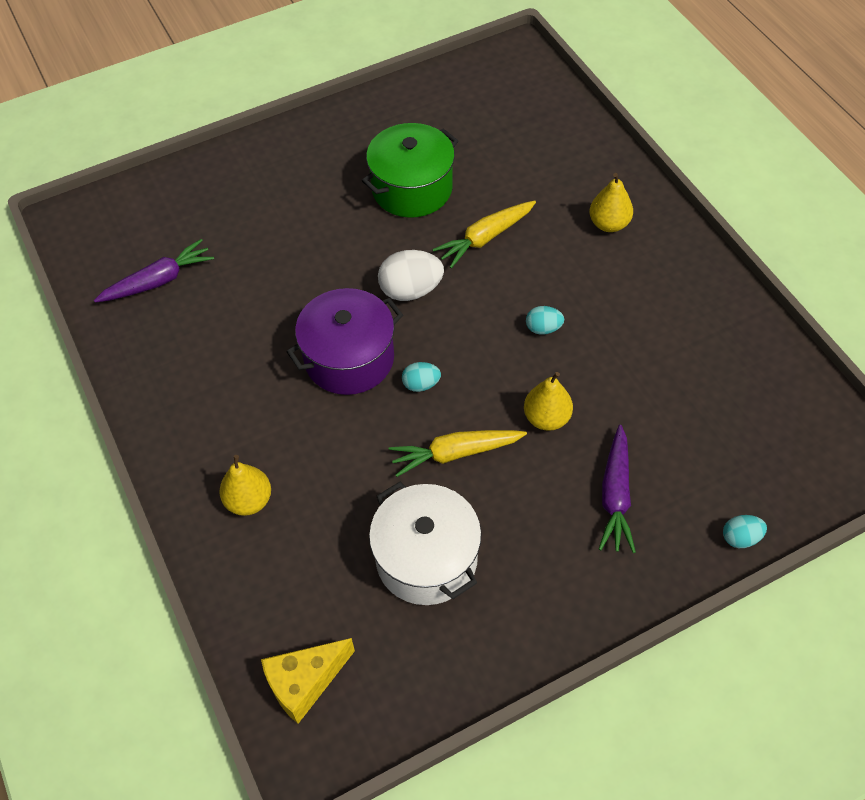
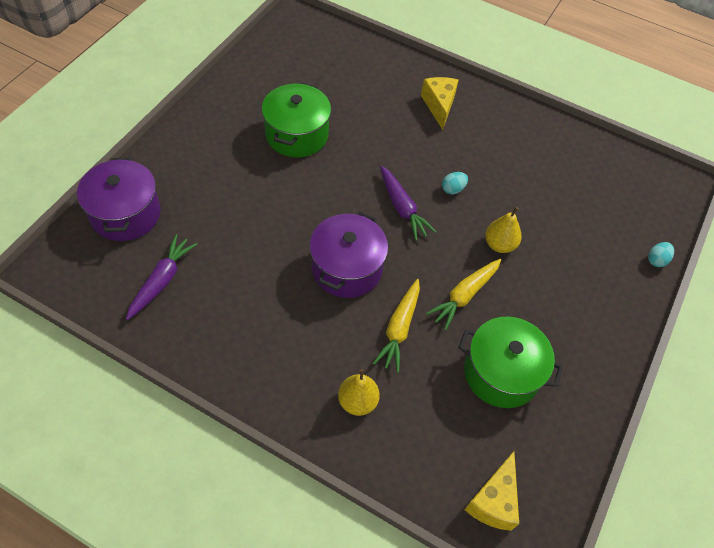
camera: 40 degrees left, 0 degrees up
white pot [369,482,482,605] -> green pot [458,316,563,408]
white egg [378,250,444,301] -> none
turquoise egg [402,362,441,392] -> none
yellow carrot [432,200,536,268] -> yellow carrot moved to [373,279,420,373]
yellow pear [589,173,633,232] -> yellow cheese [421,77,459,130]
purple carrot [599,425,636,553] -> purple carrot moved to [380,166,437,241]
none -> purple pot [77,157,161,241]

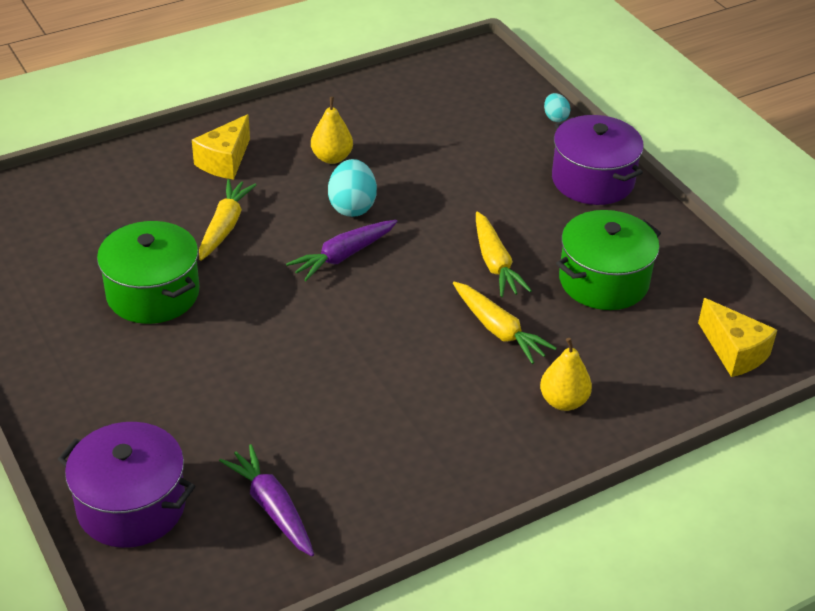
camera: 55 degrees left, 15 degrees down
purple pot [310,212,388,298] -> purple pot moved to [552,115,644,205]
purple carrot [380,166,437,241] -> purple carrot turned 135 degrees clockwise [286,220,397,281]
yellow cheese [421,77,459,130] -> yellow cheese turned 90 degrees counterclockwise [192,114,250,179]
turquoise egg [442,172,468,194] -> turquoise egg [328,159,377,217], size x1.78
yellow pear [485,207,522,253] -> yellow pear moved to [311,97,353,164]
none -> yellow carrot [199,179,256,261]

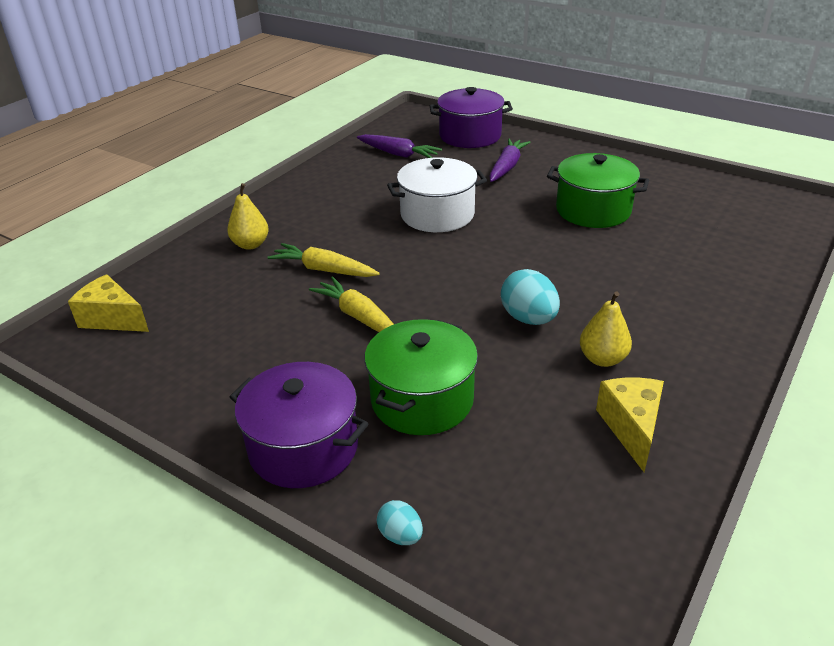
camera: 155 degrees right, 5 degrees down
yellow cheese [192,114,250,179] -> yellow cheese moved to [596,378,664,472]
yellow carrot [199,179,256,261] -> none
purple carrot [286,220,397,281] -> purple carrot moved to [489,138,531,182]
green pot [556,210,661,310] -> green pot moved to [364,319,478,435]
none -> white pot [387,157,487,232]

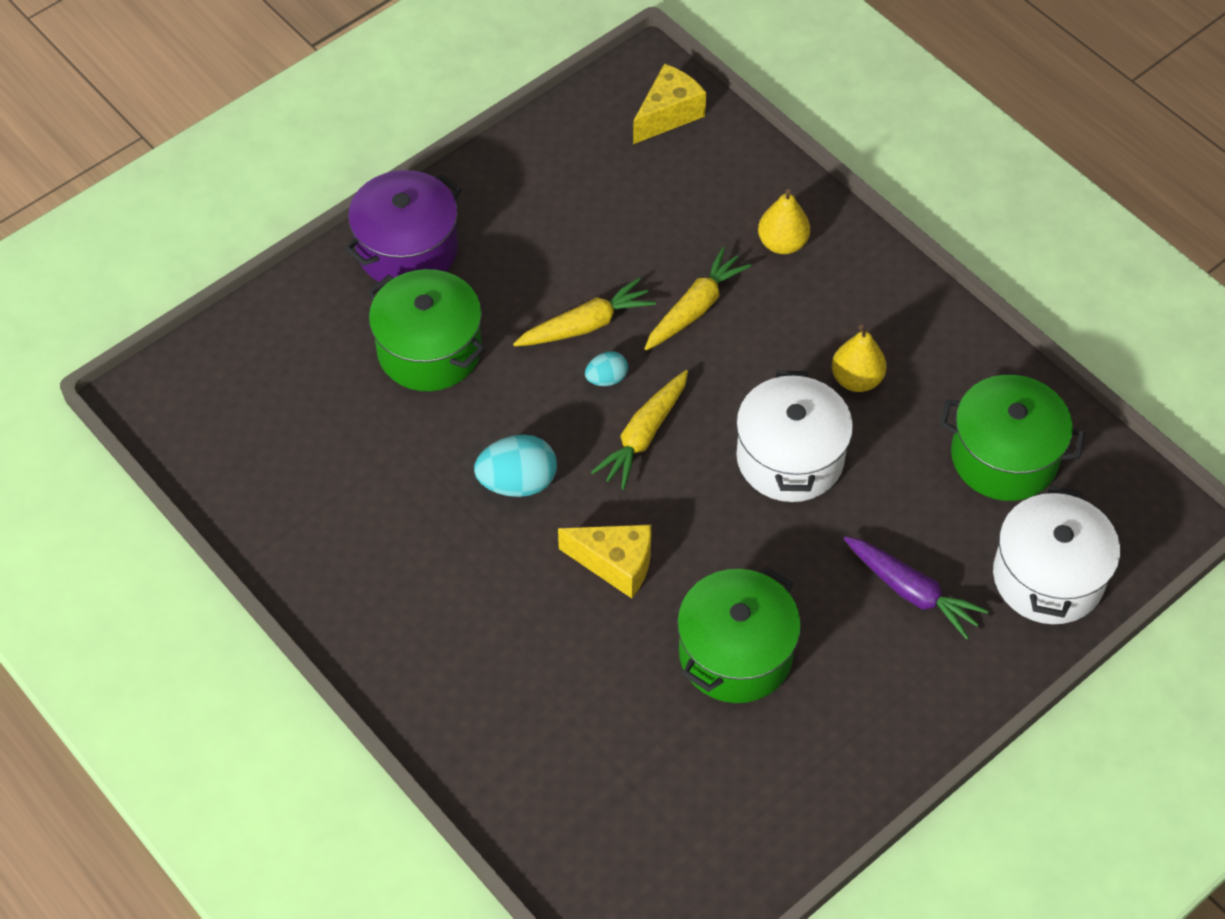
camera: 105 degrees right, 20 degrees up
purple carrot [357,134,442,158] -> green pot [940,375,1086,501]
turquoise egg [377,500,423,545] -> turquoise egg moved to [585,351,628,386]
purple pot [430,87,513,148] -> white pot [993,486,1120,624]
yellow pear [580,292,632,367] -> yellow pear moved to [832,325,887,392]
yellow cheese [596,378,664,472] -> yellow cheese moved to [558,525,651,598]
none -> yellow carrot [591,370,688,490]

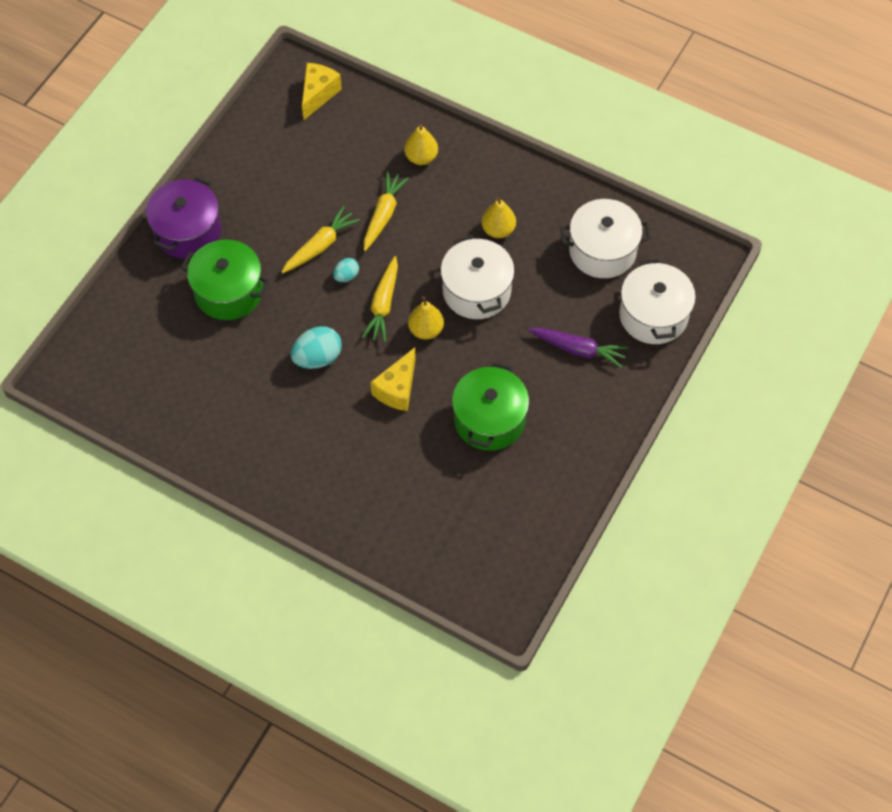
camera: 20 degrees left, 5 degrees up
yellow cheese [558,525,651,598] -> yellow cheese turned 120 degrees clockwise [370,348,416,411]
green pot [940,375,1086,501] -> white pot [560,199,651,278]
none -> yellow pear [408,296,444,340]

